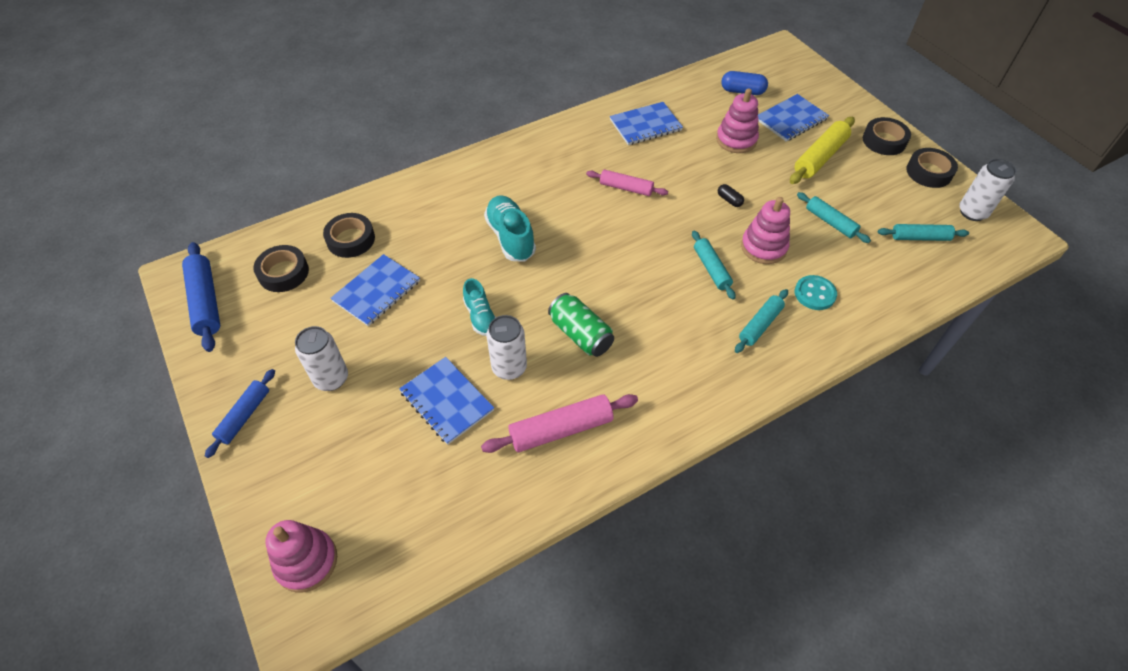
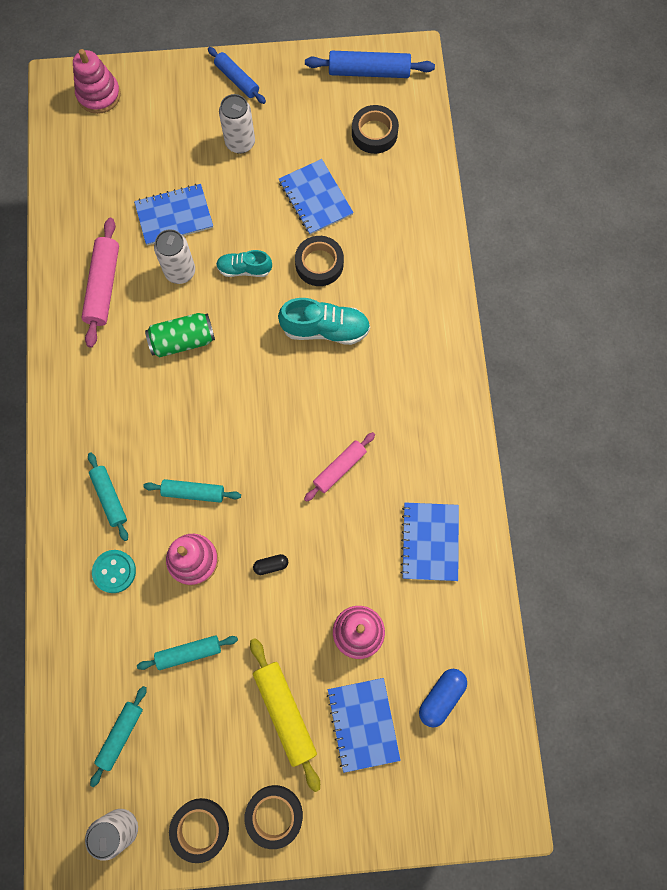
camera: 115 degrees right, 20 degrees up
black tape [323,213,375,258] -> black tape moved to [295,236,344,286]

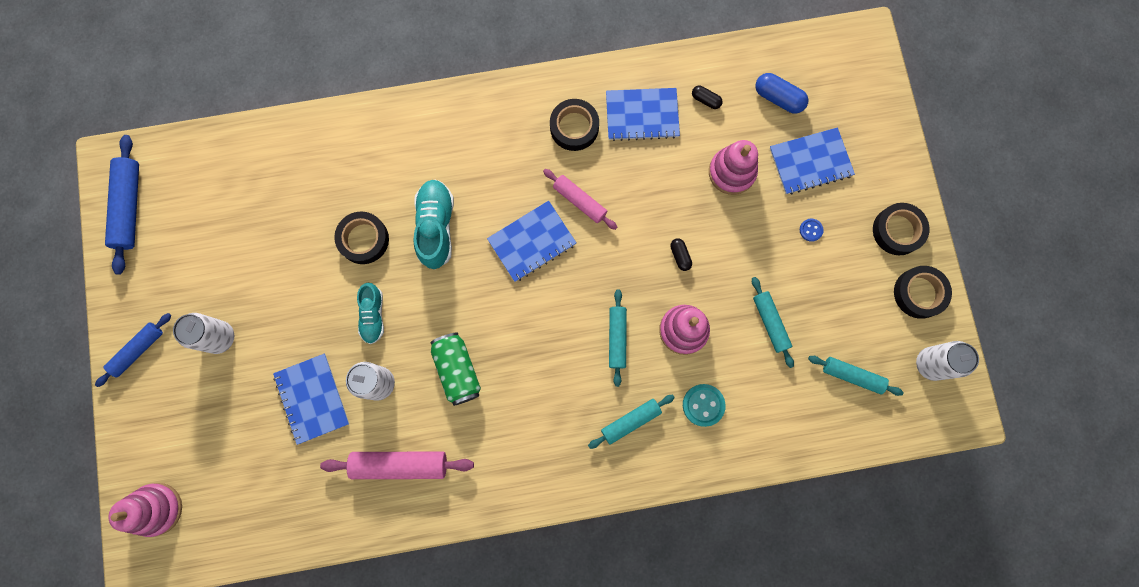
camera: 95 degrees left, 5 degrees up
yellow rolling pin [250,638,320,792] -> blue button [800,218,824,242]
blue notebook [279,159,354,235] -> blue notebook moved to [487,201,576,282]
black tape [352,105,399,154] -> black tape moved to [550,99,599,151]
none -> black capsule [692,86,723,109]

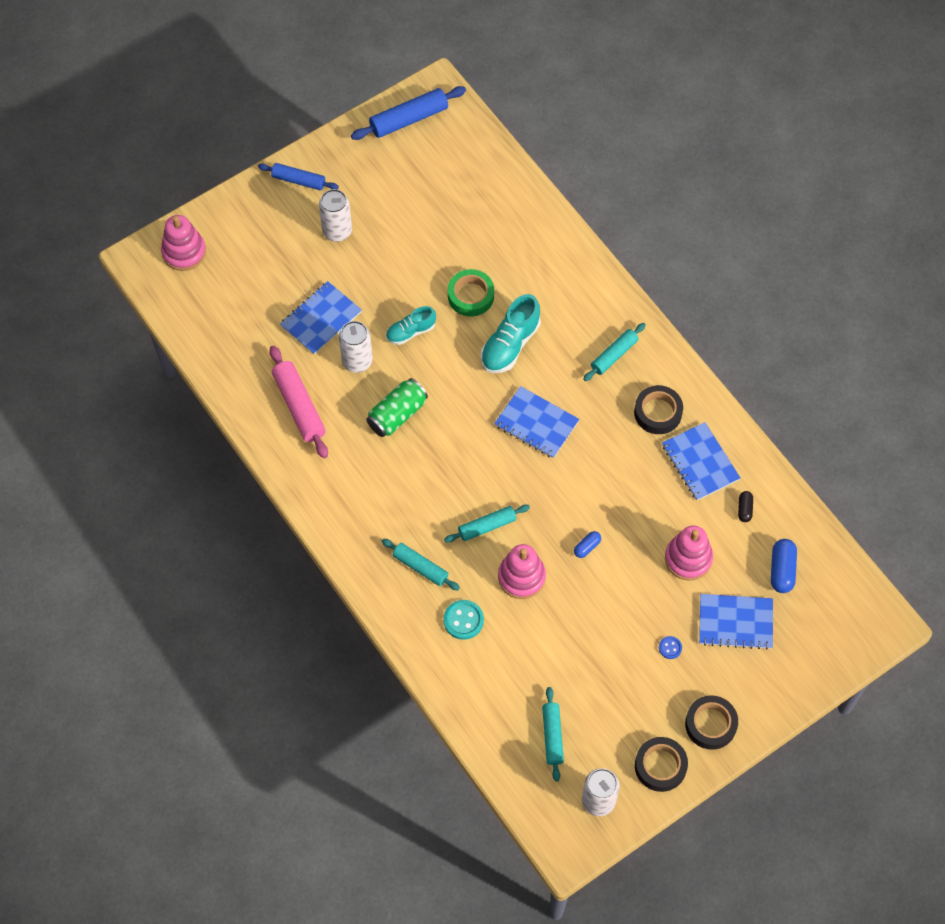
camera: 65 degrees right, 15 degrees down
black tape [334,212,389,264] -> green tape [448,269,494,316]
turquoise shoe [413,180,454,269] -> turquoise shoe turned 150 degrees clockwise [481,294,541,373]
pink rolling pin [543,169,617,230] -> none
black capsule [670,238,692,271] -> blue capsule [574,531,601,558]
turquoise rolling pin [752,277,794,368] -> turquoise rolling pin moved to [583,323,646,381]
blue notebook [770,127,855,194] -> blue notebook turned 45 degrees counterclockwise [699,594,773,650]

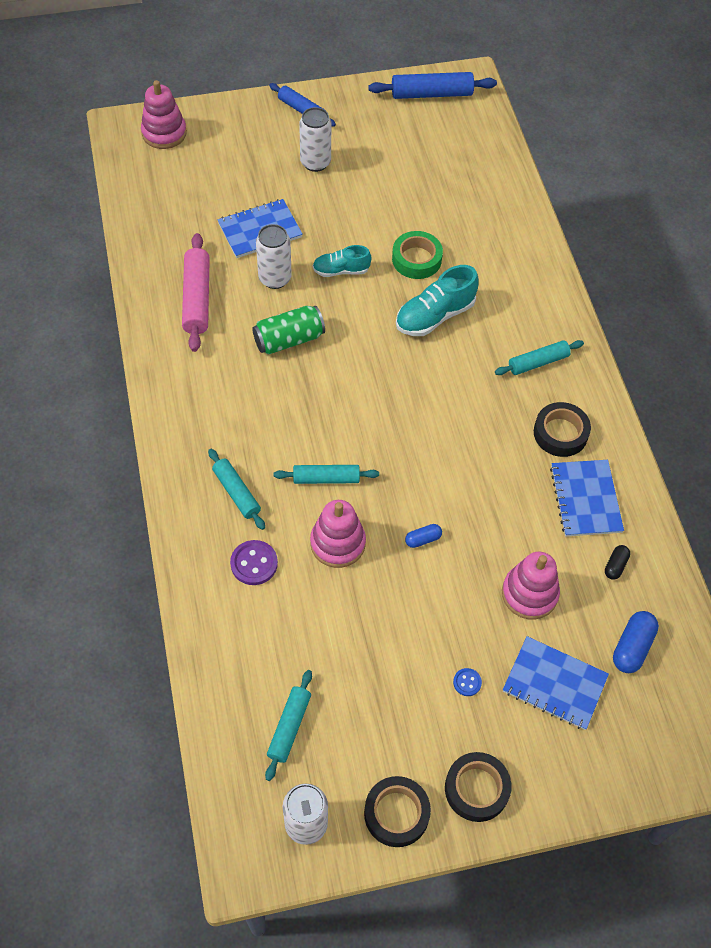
camera: 20 degrees right, 5 degrees down
turquoise button [443,600,484,640] -> purple button [230,540,278,585]
blue notebook [494,386,579,458] -> none

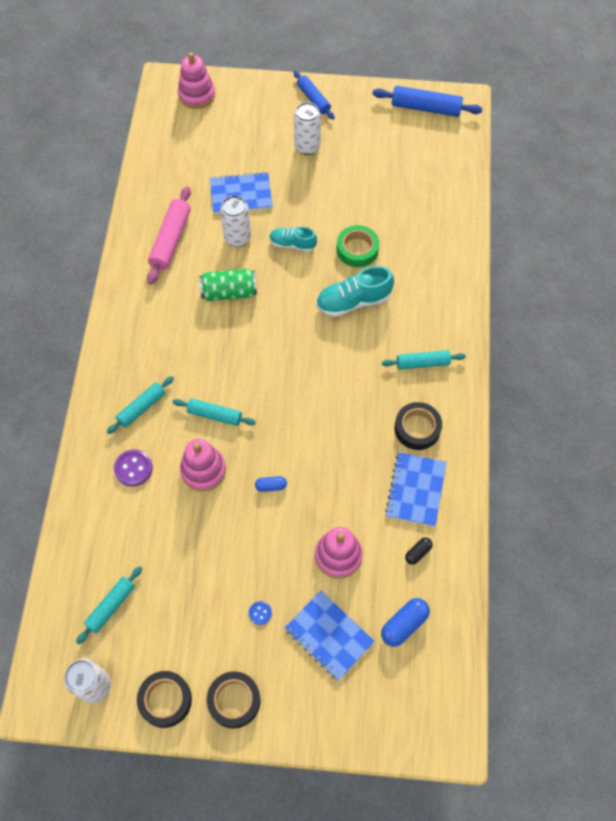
camera: 20 degrees right, 5 degrees up
turquoise rolling pin [208,449,265,530] -> turquoise rolling pin turned 60 degrees clockwise [107,376,174,434]

